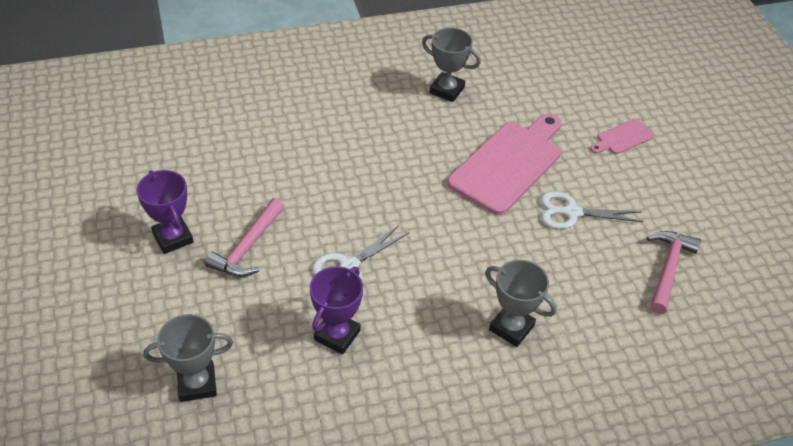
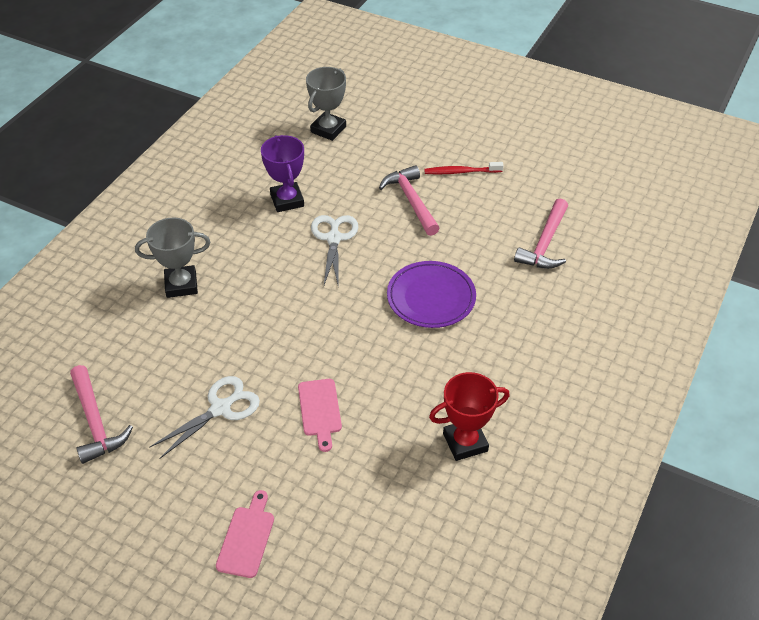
camera: 135 degrees right, 0 degrees up
purple trophy [137,170,194,254] -> red toothbrush [424,162,504,174]
grey trophy [422,28,481,102] -> red trophy [429,372,510,461]
pink cutting board [447,114,562,215] -> pink cutting board [298,379,342,452], size x0.47
none -> purple plate [387,261,476,328]
none -> pink hammer [514,198,568,269]

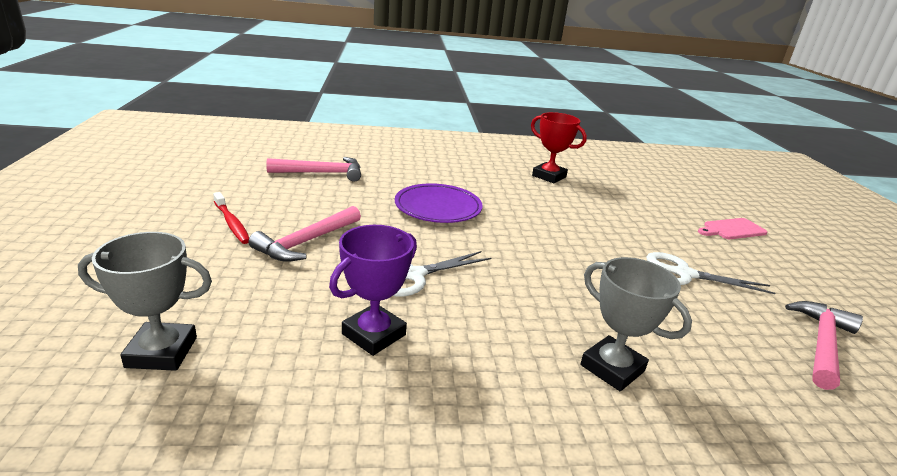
camera: 125 degrees left, 20 degrees down
pink cutting board [298,379,342,452] -> none

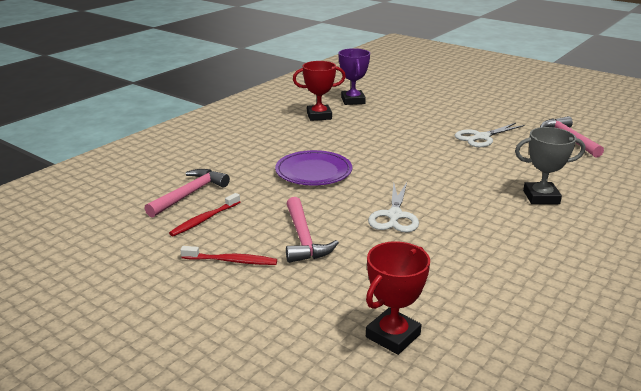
camera: 45 degrees left, 0 degrees up
grey trophy [78,232,212,371] -> red trophy [366,241,430,355]
purple trophy [329,225,417,356] -> purple trophy moved to [338,48,370,105]
pink cutting board [698,218,767,239] -> none
none -> red toothbrush [169,193,240,236]

